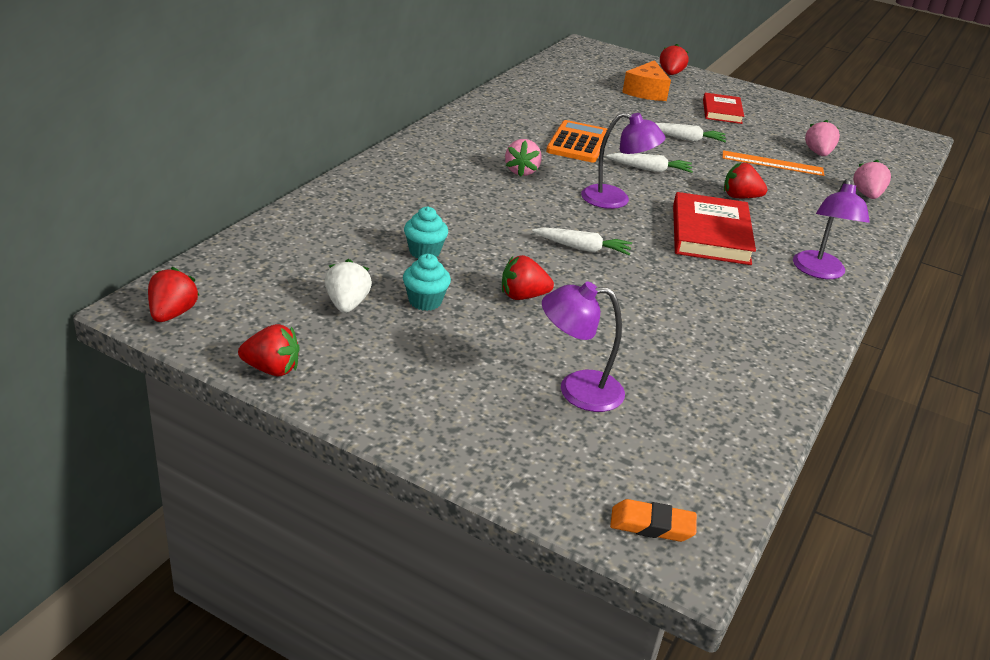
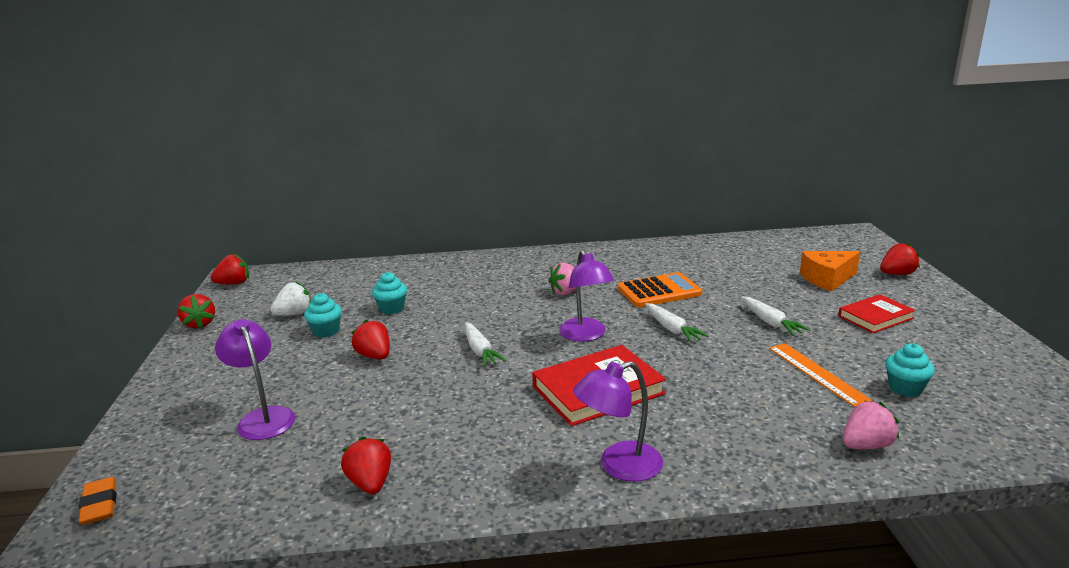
camera: 60 degrees right, 10 degrees down
red strawberry [724,162,767,198] -> red strawberry moved to [341,437,391,494]
pink strawberry [805,120,840,156] -> turquoise cupcake [885,343,935,397]

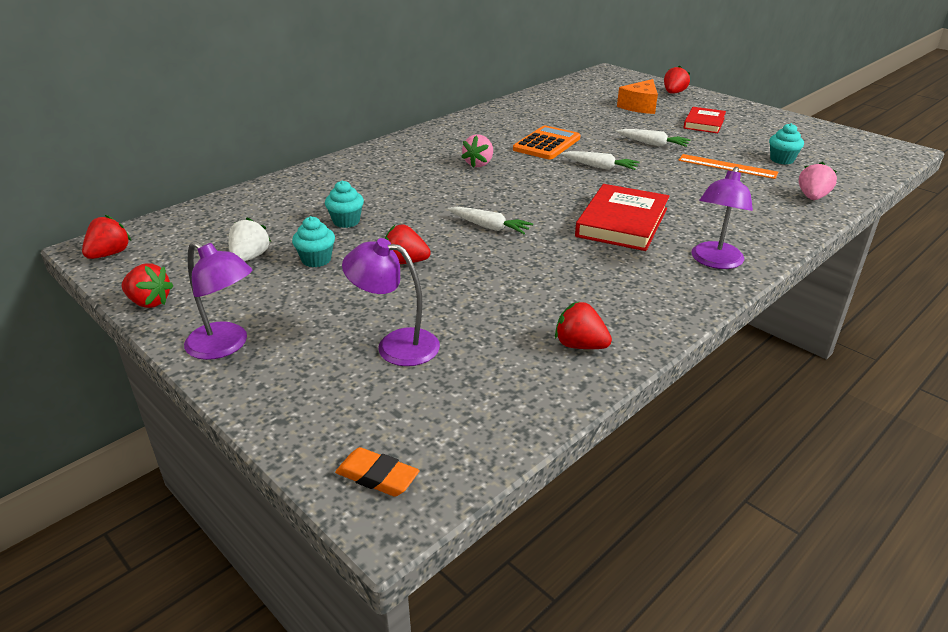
camera: 40 degrees left, 10 degrees up
purple lamp [559,250,615,341] -> purple lamp moved to [184,241,252,360]

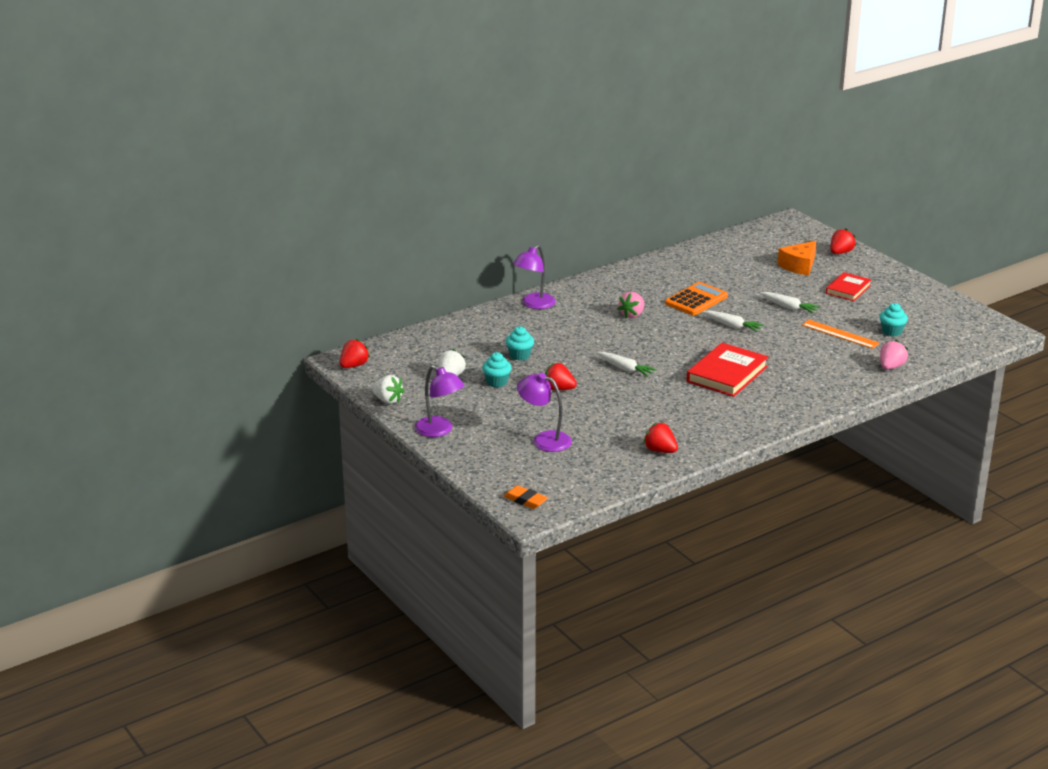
camera: 10 degrees right, 5 degrees down
red strawberry [121,263,173,308] -> white strawberry [372,375,404,404]
purple lamp [691,167,753,269] -> purple lamp moved to [513,245,556,309]

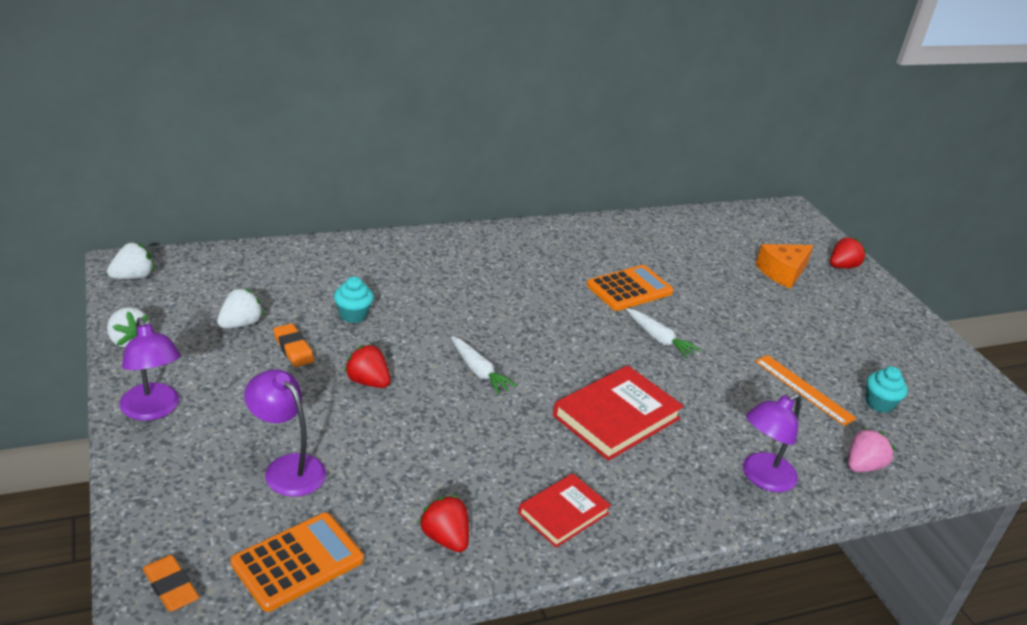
camera: 10 degrees right, 5 degrees up
red strawberry [340,339,370,368] -> white strawberry [107,243,154,279]
turquoise cupcake [482,352,512,388] -> orange eraser [273,323,314,367]
purple lamp [513,245,556,309] -> purple lamp moved to [743,393,801,492]
pink strawberry [618,292,644,318] -> none
white carrot [760,292,820,314] -> none
red book [826,272,871,301] -> red book moved to [518,473,611,548]
none -> orange calculator [231,513,364,612]

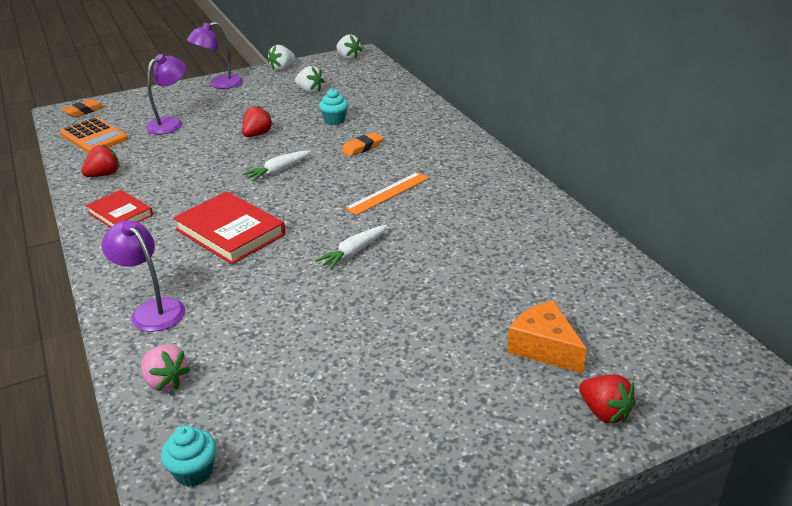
camera: 90 degrees right, 0 degrees up
orange eraser [273,323,314,367] -> orange eraser moved to [341,132,384,157]
orange calculator [587,265,674,311] -> none
orange ruler [755,355,857,426] -> orange ruler moved to [345,172,429,215]
turquoise cupcake [866,366,908,413] -> turquoise cupcake moved to [161,425,216,487]

